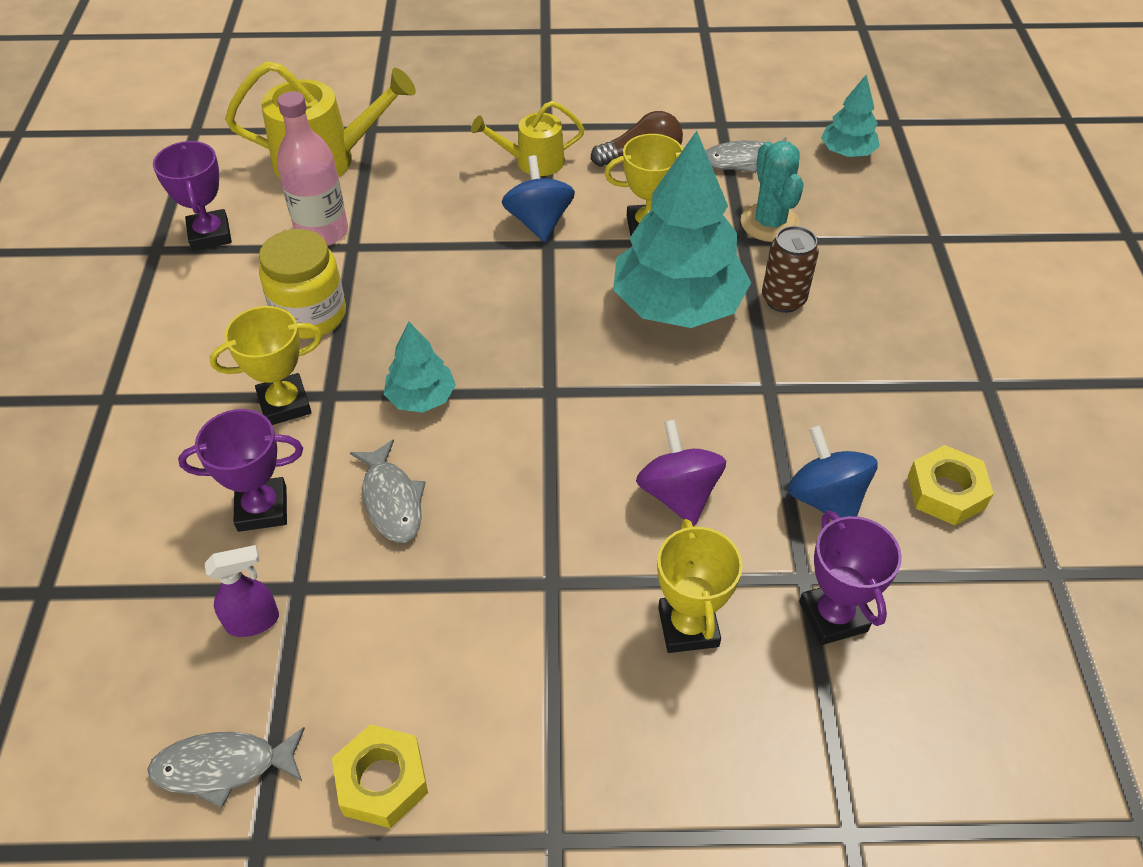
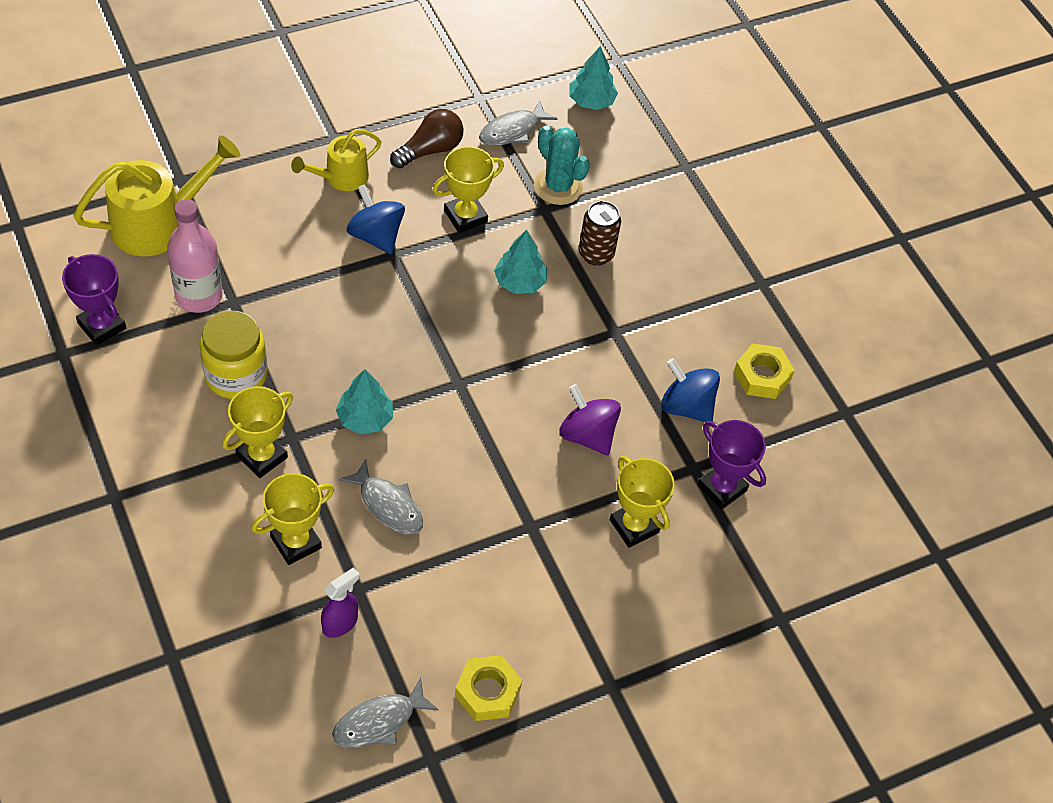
camera: 30 degrees left, 5 degrees up
purple trophy [178,409,303,532] -> yellow trophy [251,473,334,565]
turquoise tree [613,131,751,328] -> turquoise tree [494,229,547,294], size x0.49

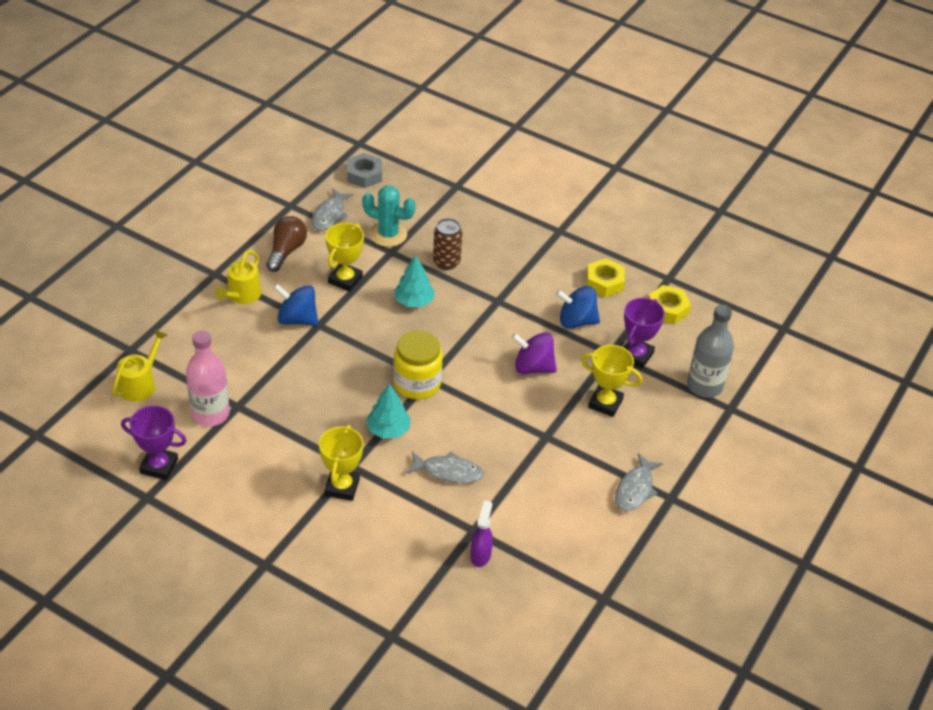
camera: 30 degrees left, 10 degrees down
yellow watering can [74,135,240,257] -> yellow watering can [112,330,167,402], size x0.60
yellow jar [200,310,267,399] -> yellow jar moved to [393,330,443,400]
yellow trophy [251,473,334,565] -> none
grey fish [332,678,439,748] -> grey fish moved to [615,453,663,512]
yellow nut [455,655,522,721] -> yellow nut moved to [648,285,691,324]
turquoise tree [569,46,618,110] -> grey nut [347,153,382,188]
purple trophy [697,420,766,510] -> purple trophy turned 75 degrees counterclockwise [623,298,665,369]
none -> grey bottle [687,305,734,398]

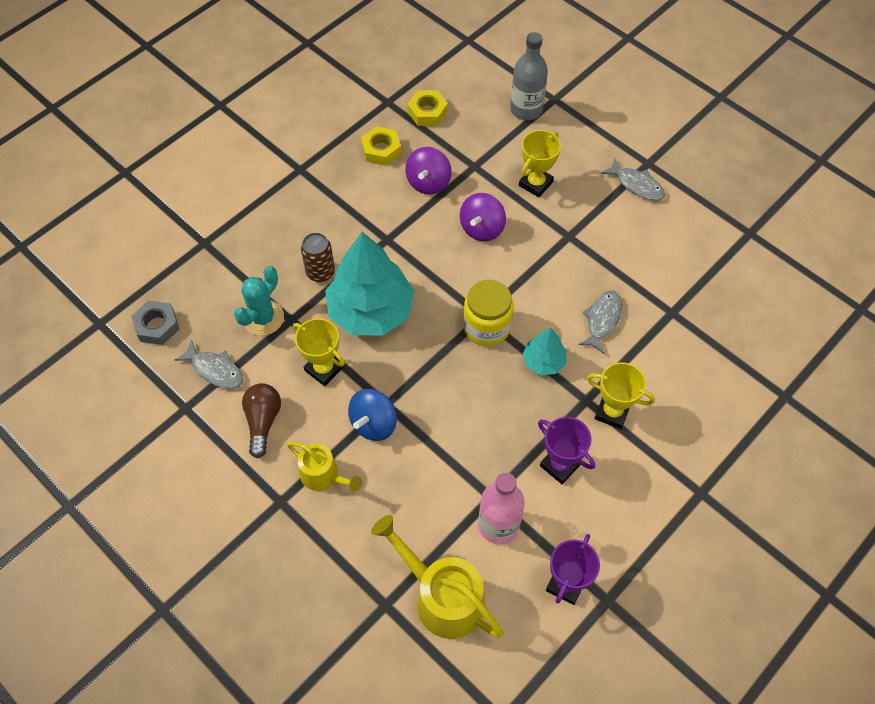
camera: 75 degrees left, 15 degrees up
yellow watering can [112,330,167,402] -> yellow watering can [371,515,504,639], size x1.66
brown light bulb [266,216,307,272] -> brown light bulb turned 60 degrees clockwise [242,383,281,458]
turquoise tree [394,255,435,307] -> turquoise tree [325,232,415,335], size x2.04
purple spray bottle [470,500,493,567] -> none
blue spinning top [556,286,600,329] -> purple spinning top [405,147,452,195]
purple trophy [623,298,665,369] -> purple trophy moved to [538,417,595,484]

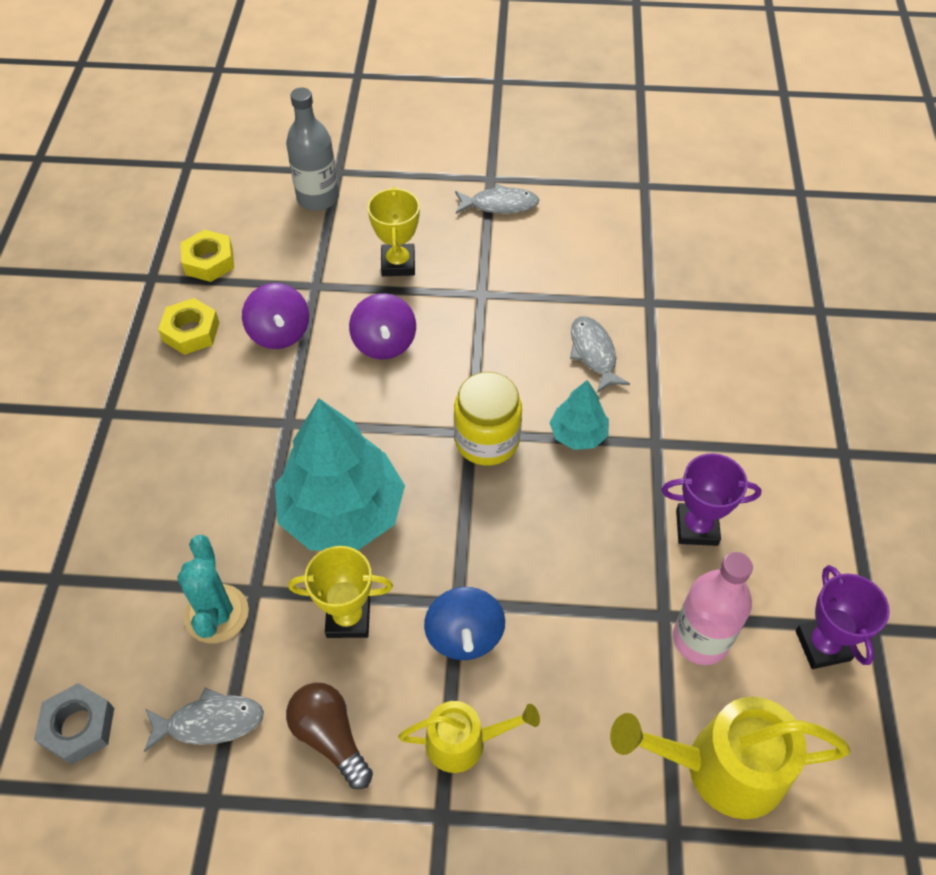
camera: 40 degrees left, 5 degrees down
brown can [301,233,335,282] -> none
yellow trophy [587,362,655,429] -> none

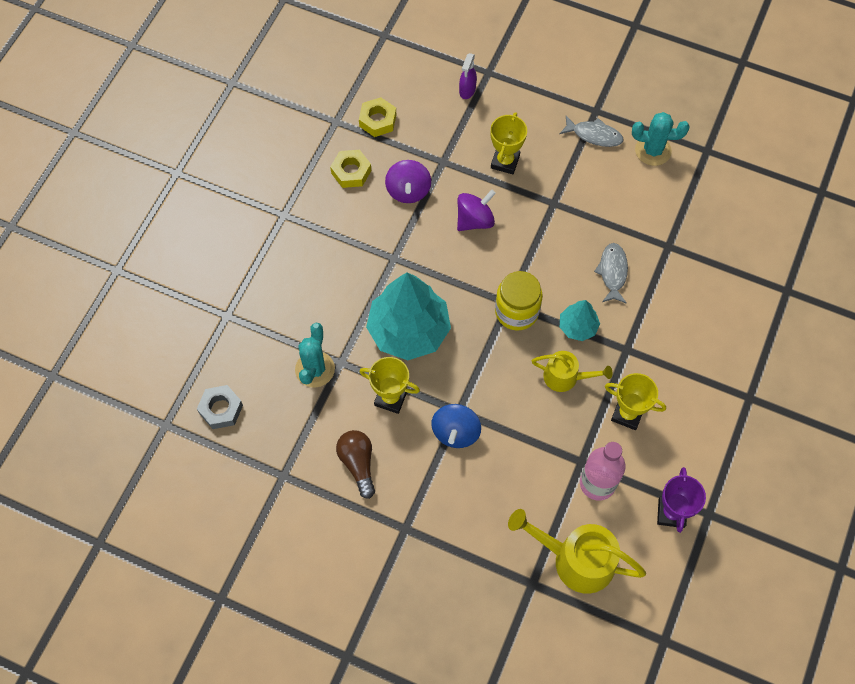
camera: 20 degrees right, 10 degrees up
grey fish [144,688,264,752] -> none
grey bottle [286,88,339,211] -> purple spray bottle [459,53,477,99]
purple spinning top [349,293,416,360] -> purple spinning top turned 135 degrees counterclockwise [457,190,496,231]
yellow watering can [398,701,540,773] -> yellow watering can moved to [532,351,613,392]
purple trophy [661,453,762,546] -> yellow trophy [605,373,666,430]
none -> turquoise cactus [632,112,689,166]

